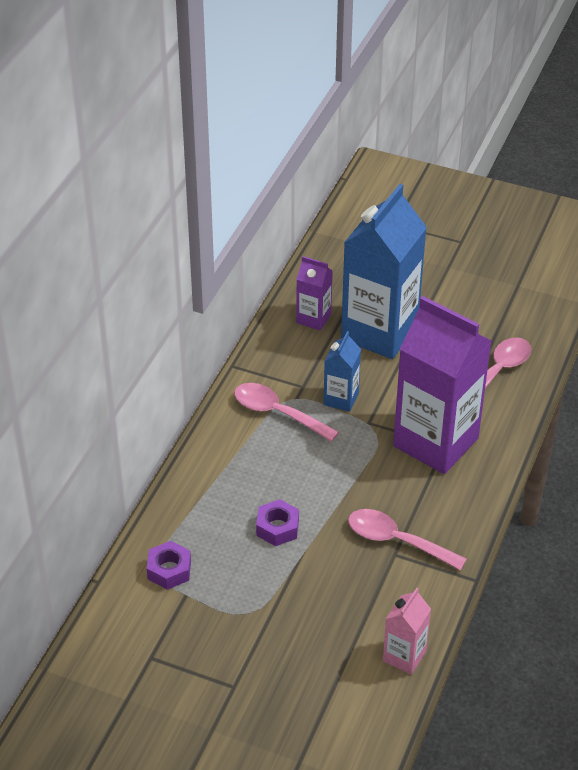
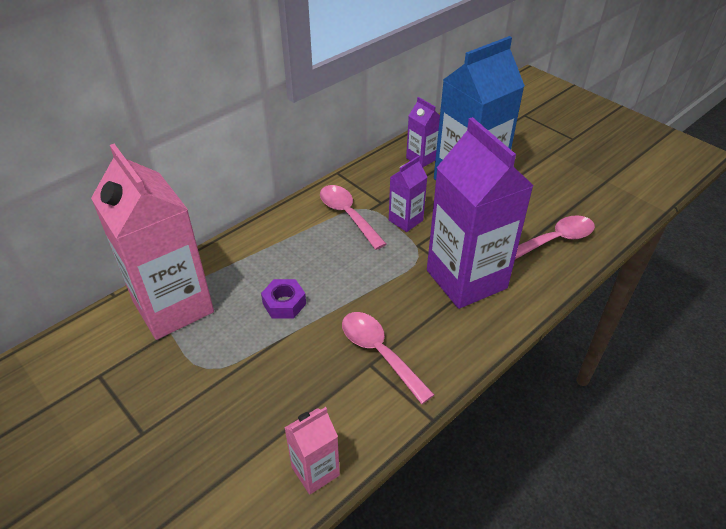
camera: 25 degrees right, 0 degrees up
purple nut [147,541,191,590] -> pink carton [91,144,214,340]
blue carton [323,331,361,412] -> purple carton [389,156,427,232]

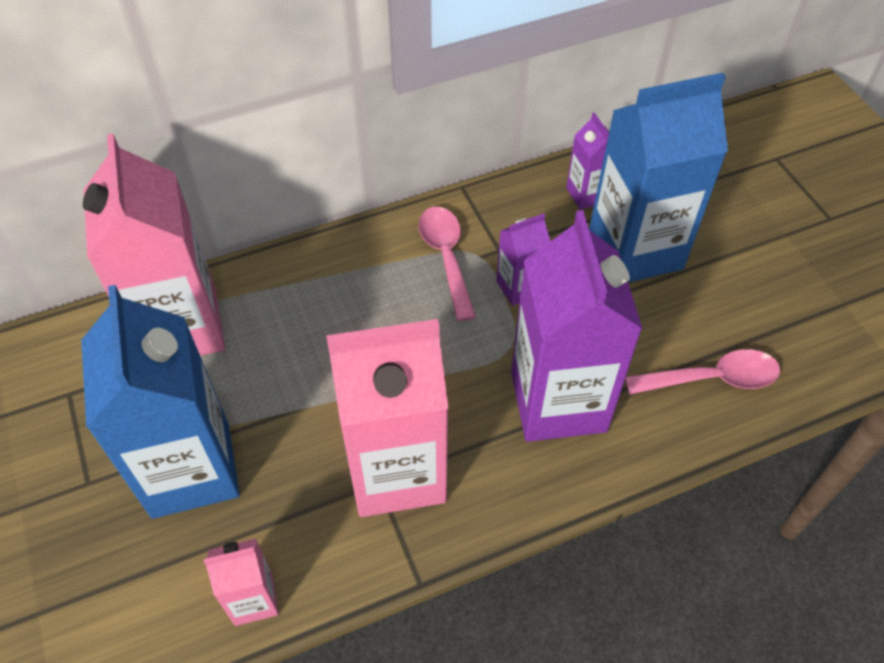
camera: 20 degrees right, 10 degrees up
purple nut [261,279,306,319] -> none
pink spoon [342,312,435,404] -> pink carton [326,319,449,517]
none -> blue carton [81,285,240,519]

